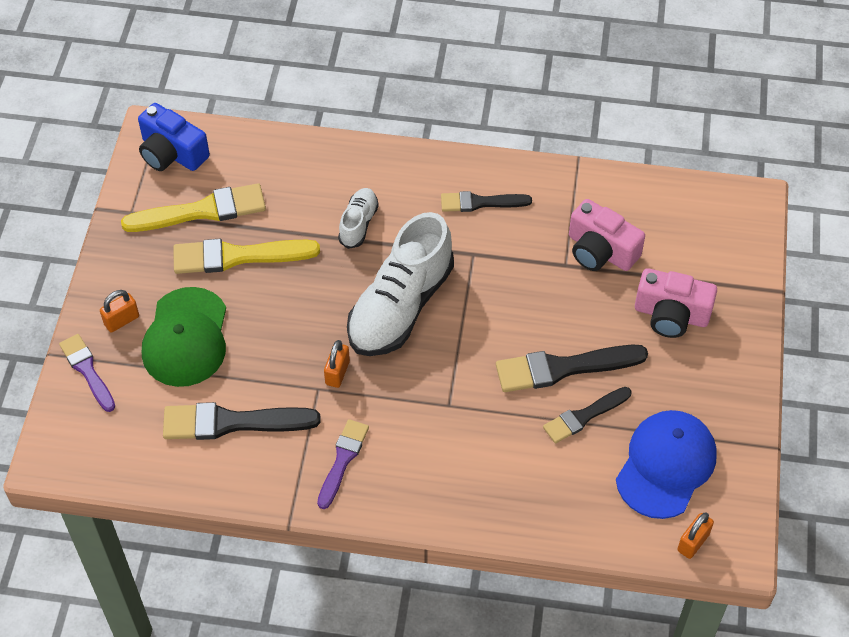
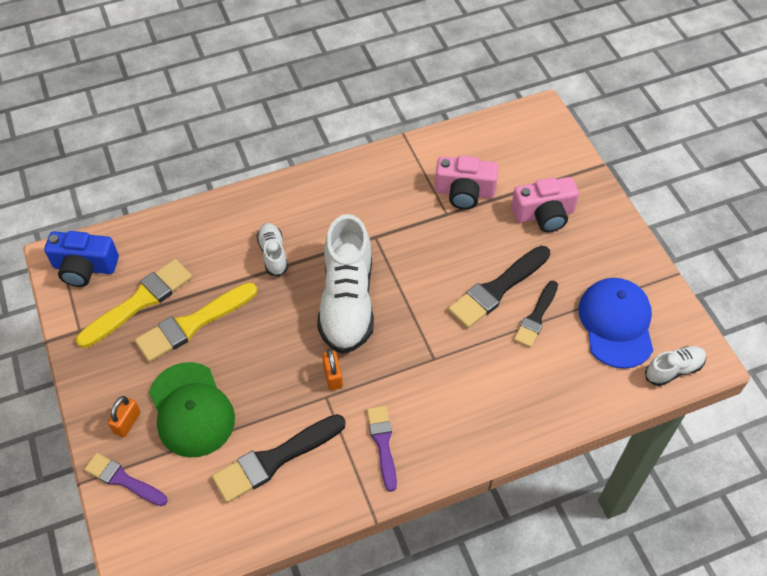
camera: 30 degrees left, 0 degrees up
black brush [441,191,532,212] -> none
orange padlock [677,513,714,559] -> white shoe [645,346,706,386]

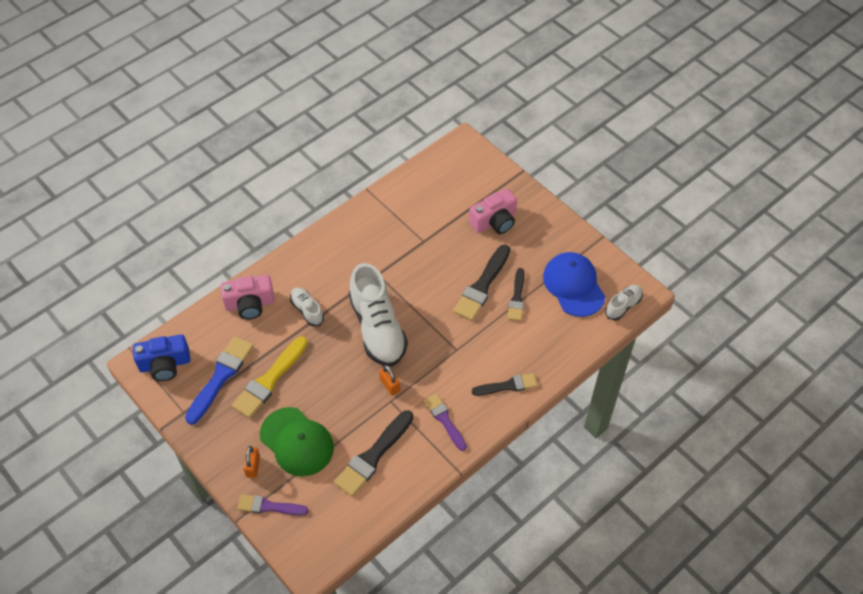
camera: 20 degrees left, 0 degrees up
yellow brush [76,259,192,348] -> blue brush [185,336,254,425]
pink camera [435,156,499,210] -> pink camera moved to [220,275,275,319]
none -> black brush [472,373,538,396]

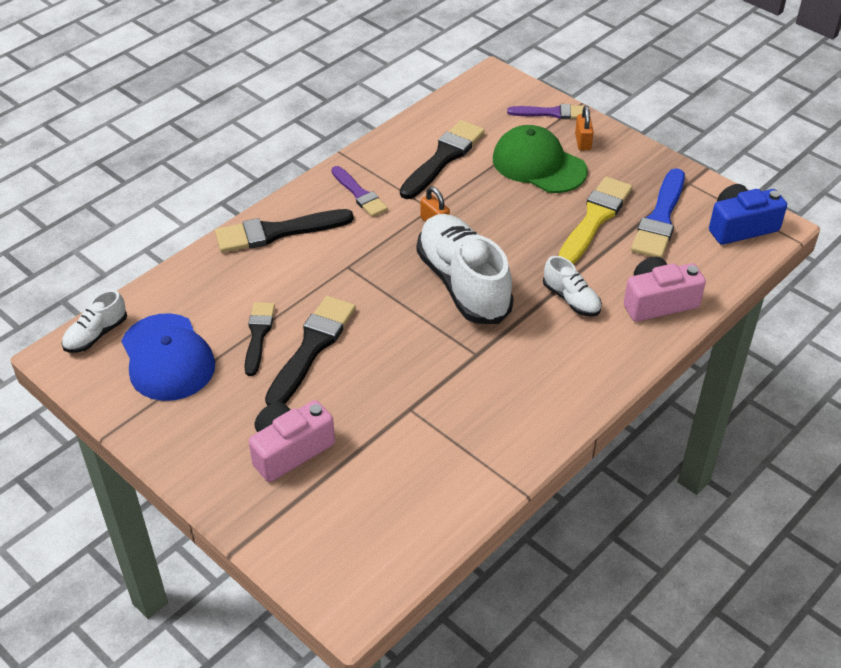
camera: 175 degrees right, 10 degrees down
black brush [472,373,538,396] -> black brush [215,209,354,253], size x1.57

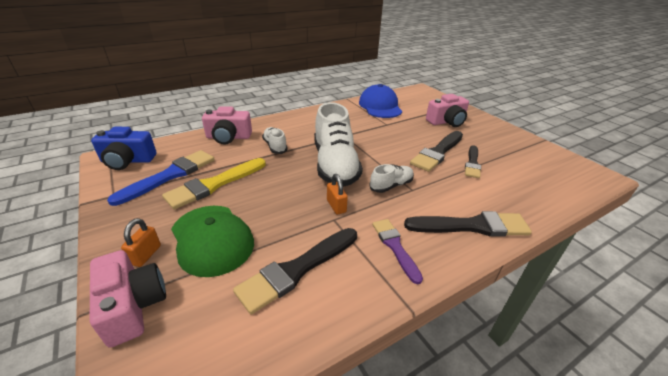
camera: 165 degrees left, 10 degrees down
white shoe [62,290,127,353] -> white shoe moved to [369,164,414,193]
blue cap [122,313,215,401] -> blue cap moved to [359,84,402,118]
purple brush [507,104,584,119] -> pink camera [90,250,166,347]

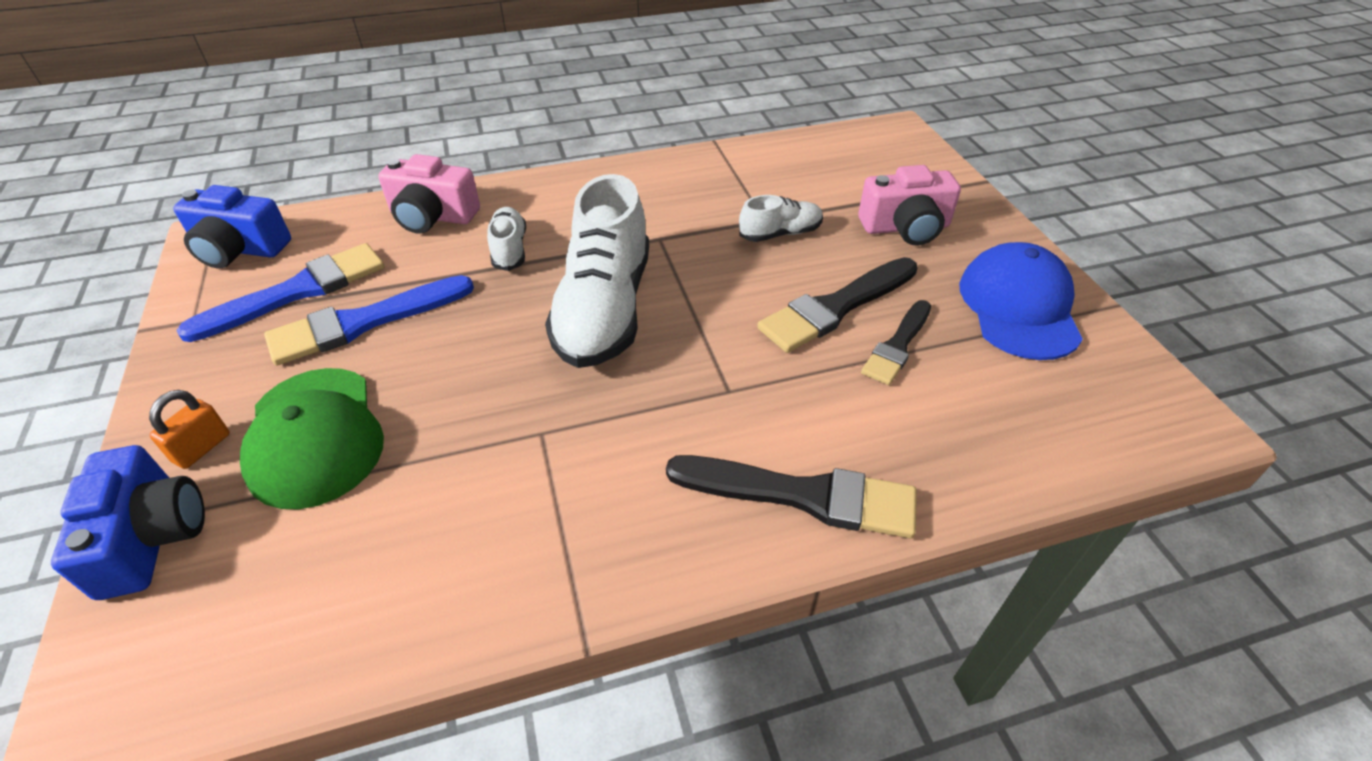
camera: 15 degrees right, 10 degrees up
pink camera [90,250,166,347] -> blue camera [51,445,205,600]
yellow brush [162,158,266,209] -> blue brush [264,275,474,365]
black brush [233,228,357,314] -> none
orange padlock [327,174,348,215] -> none
blue cap [359,84,402,118] -> blue cap moved to [959,242,1083,360]
white shoe [369,164,414,193] -> white shoe moved to [739,195,823,242]
purple brush [372,219,423,284] -> none

